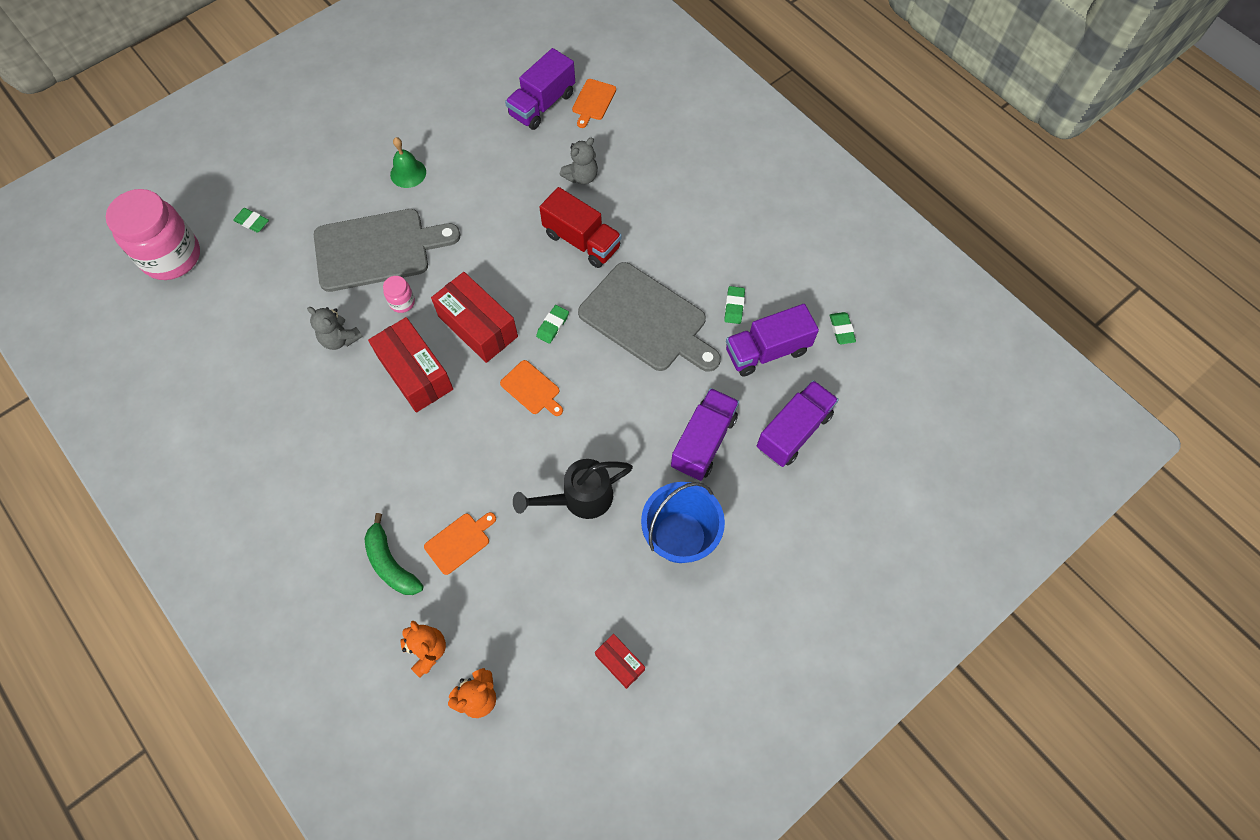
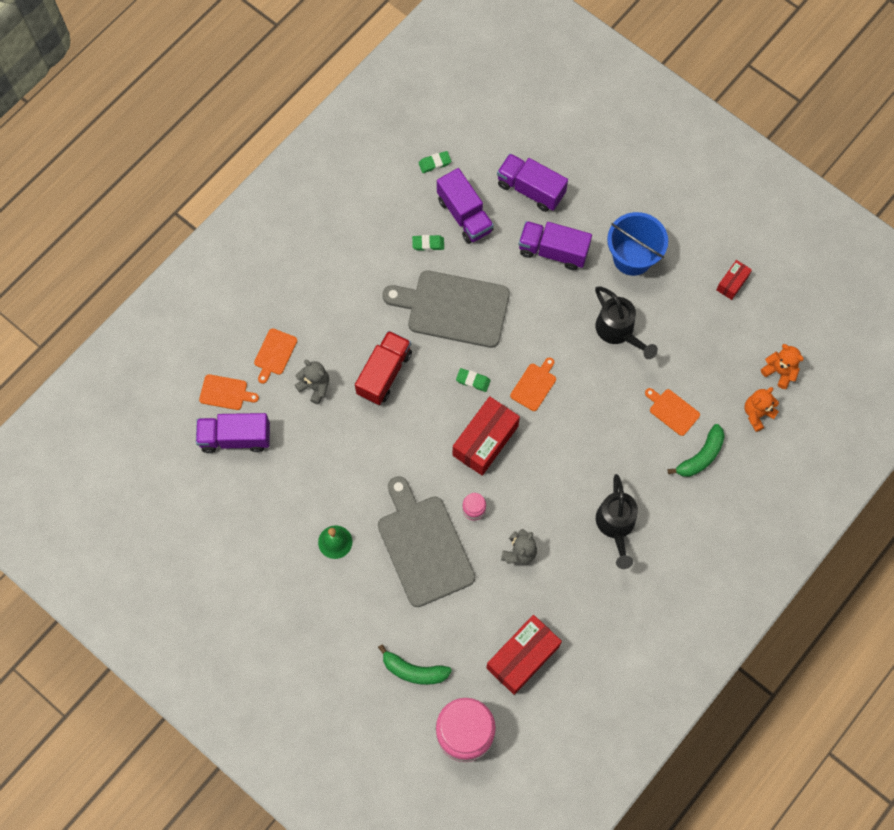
camera: 100 degrees left, 5 degrees up
green eraser [233,208,269,233] -> green banana [378,644,452,685]
red box [368,317,453,413] -> red box moved to [486,615,562,695]
purple truck [505,48,575,130] -> purple truck turned 150 degrees clockwise [196,413,270,453]
grey cutting board [578,262,721,372] -> grey cutting board turned 105 degrees counterclockwise [382,270,510,348]
none -> orange cutting board [254,328,297,384]
none -> black watering can [596,474,638,569]

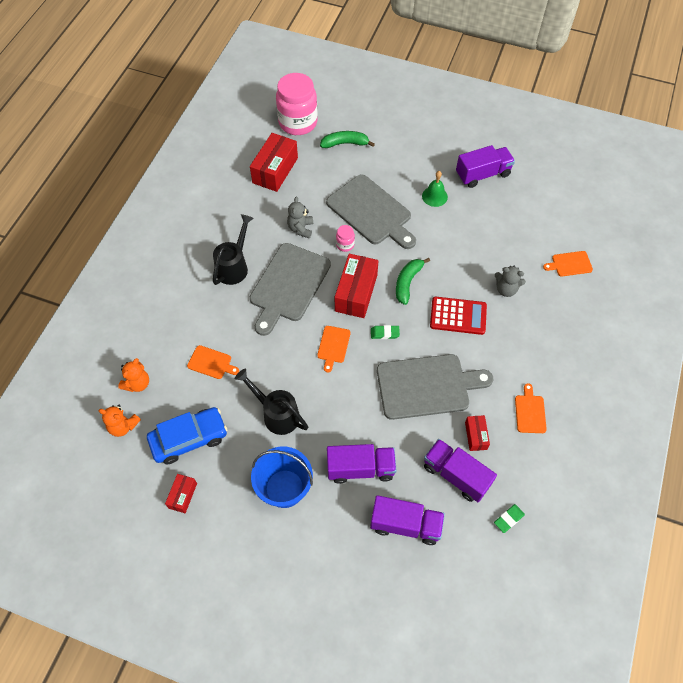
camera: 160 degrees right, 10 degrees down
purple truck [196,413,270,453] -> purple truck moved to [456,145,515,188]
orange cutting board [254,328,297,384] -> orange cutting board moved to [515,383,547,433]
red truck [355,331,412,405] -> red calculator [430,297,487,335]
green eraser [412,235,444,251] -> red box [465,415,490,451]
black watering can [596,474,638,569] -> black watering can turned 45 degrees clockwise [213,214,254,285]
green banana [668,424,725,477] -> green banana moved to [396,258,430,305]
none -> blue car [147,407,227,464]
none -> grey cutting board [250,243,331,336]

